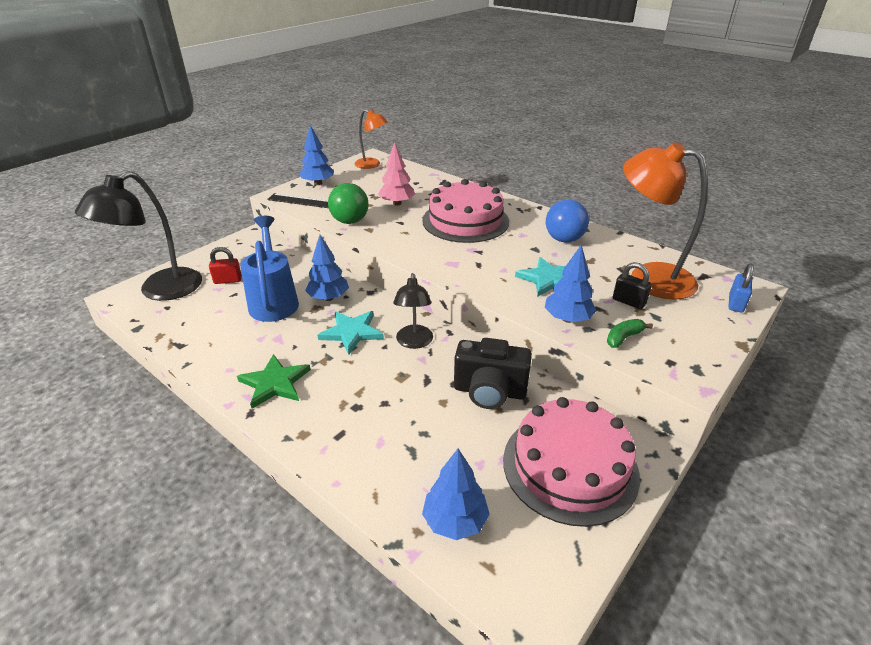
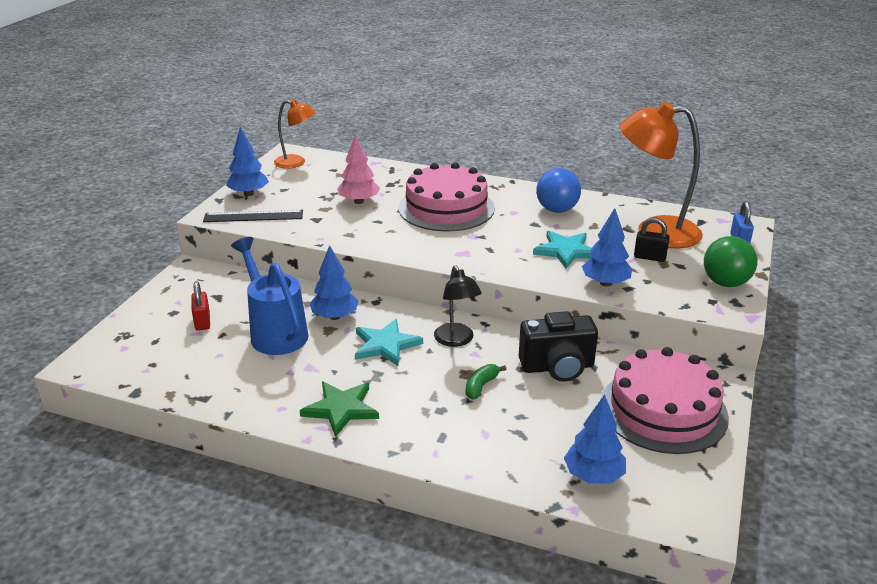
camera: 20 degrees left, 5 degrees down
black lamp [75,171,202,301] -> none
red padlock [209,247,242,284] -> red padlock turned 75 degrees counterclockwise [191,281,210,331]
green ball [328,183,368,224] -> green ball moved to [704,236,757,287]
green banana [607,319,653,348] -> green banana moved to [466,364,506,399]

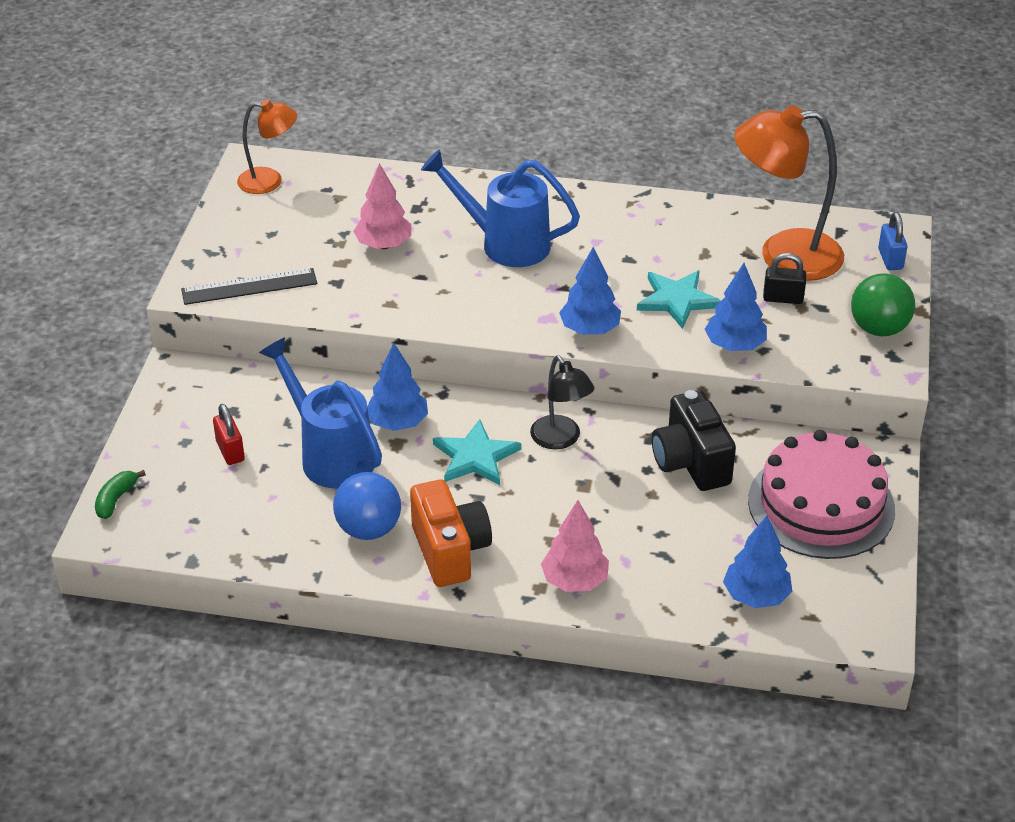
camera: 10 degrees left, 10 degrees up
blue tree [226,127,269,196] -> blue tree moved to [559,247,621,335]
green star [300,382,379,437] -> orange camera [410,479,492,587]
pink cake [399,162,495,231] -> blue watering can [421,149,580,267]
green banana [466,364,506,399] -> green banana moved to [95,470,146,519]
black camera [519,311,598,381] -> black camera turned 90 degrees clockwise [652,390,736,491]
blue ball [536,168,581,213] -> blue ball moved to [333,472,401,540]
none -> pink tree [541,500,609,592]

